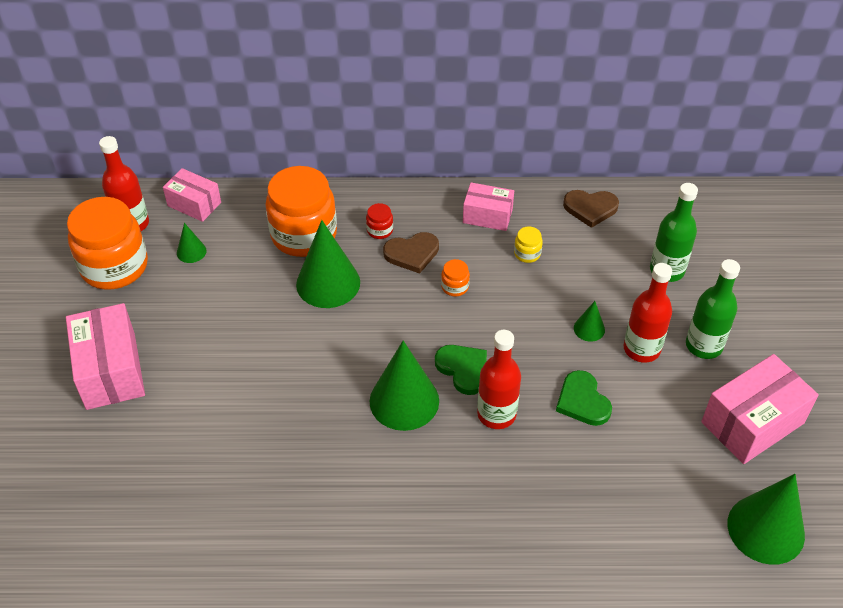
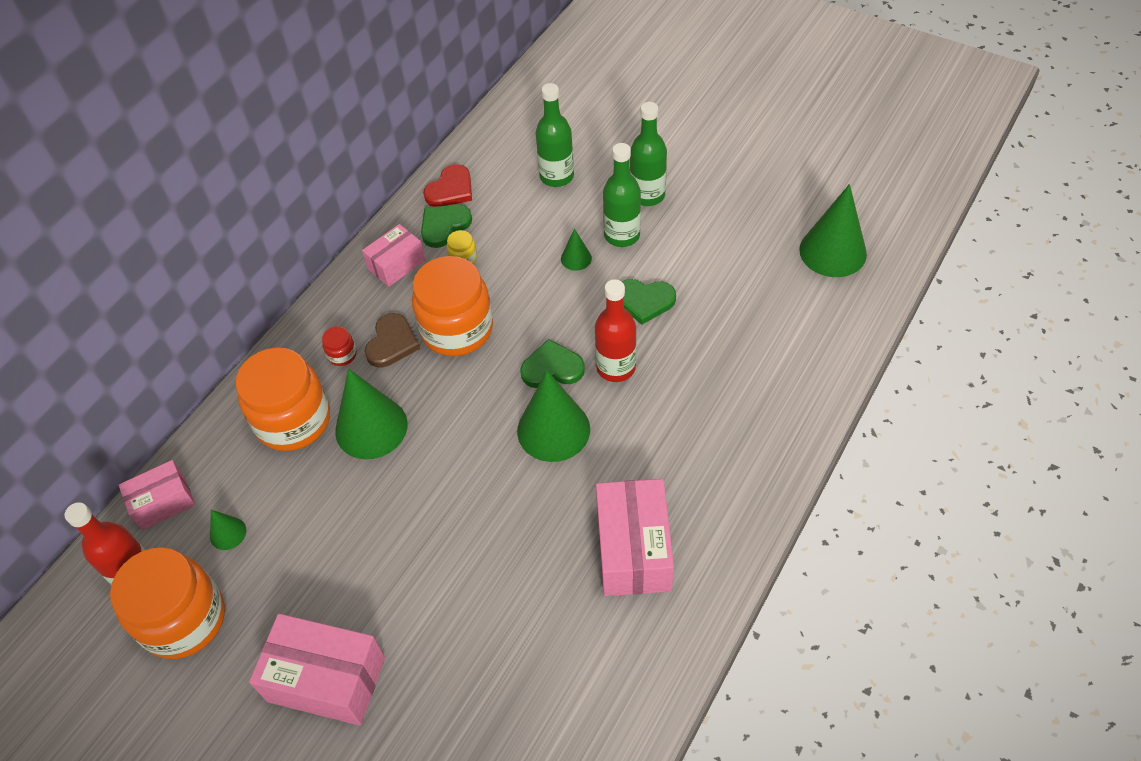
camera: 55 degrees left, 5 degrees up
orange jar [441,259,470,296] -> orange jar [412,256,493,356], size x2.49
brown heart [563,190,619,228] -> red heart [424,164,472,207]
red bottle [623,263,672,363] -> green bottle [603,143,641,247]
pink box [701,354,819,464] -> pink box moved to [596,479,674,596]
none -> green heart [421,204,472,248]

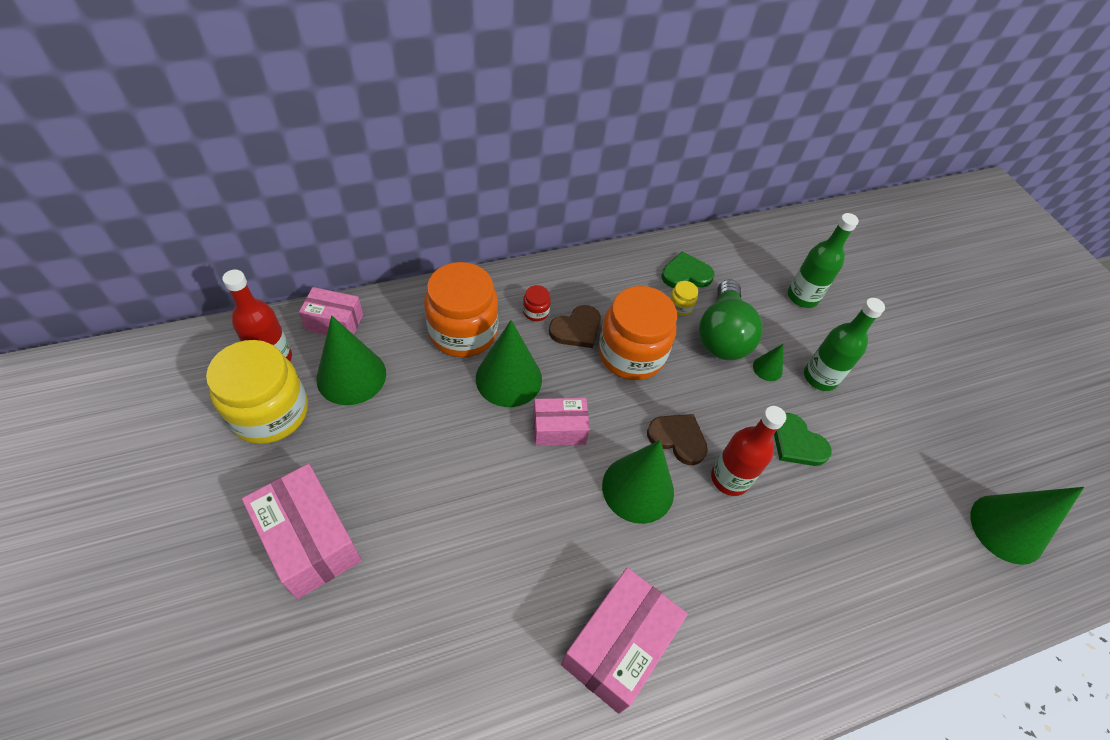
camera: 30 degrees right, 0 degrees up
orange jar [110,547,225,659] -> yellow jar [206,340,308,444]
green cone [210,510,246,550] -> green cone [316,316,386,405], size x2.11
pink box [362,224,425,287] -> pink box moved to [533,398,590,446]
red heart [424,164,472,207] -> none
green heart [520,339,585,388] -> brown heart [647,414,708,465]
green bottle [630,102,667,206] -> none
none -> green light bulb [699,279,763,360]

